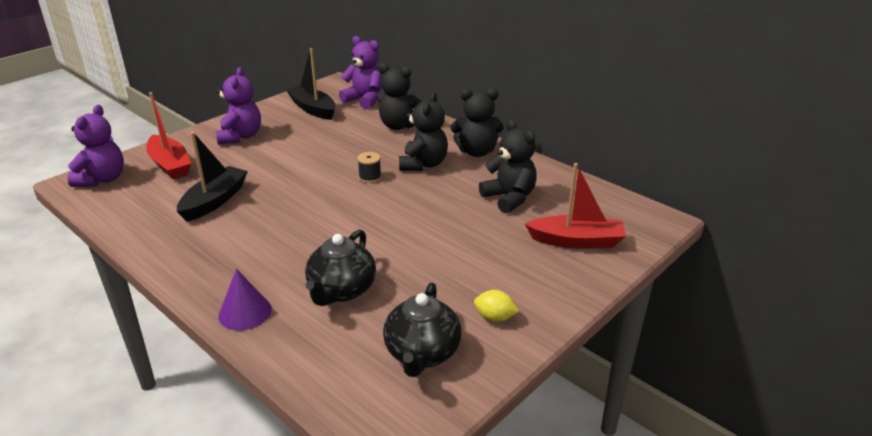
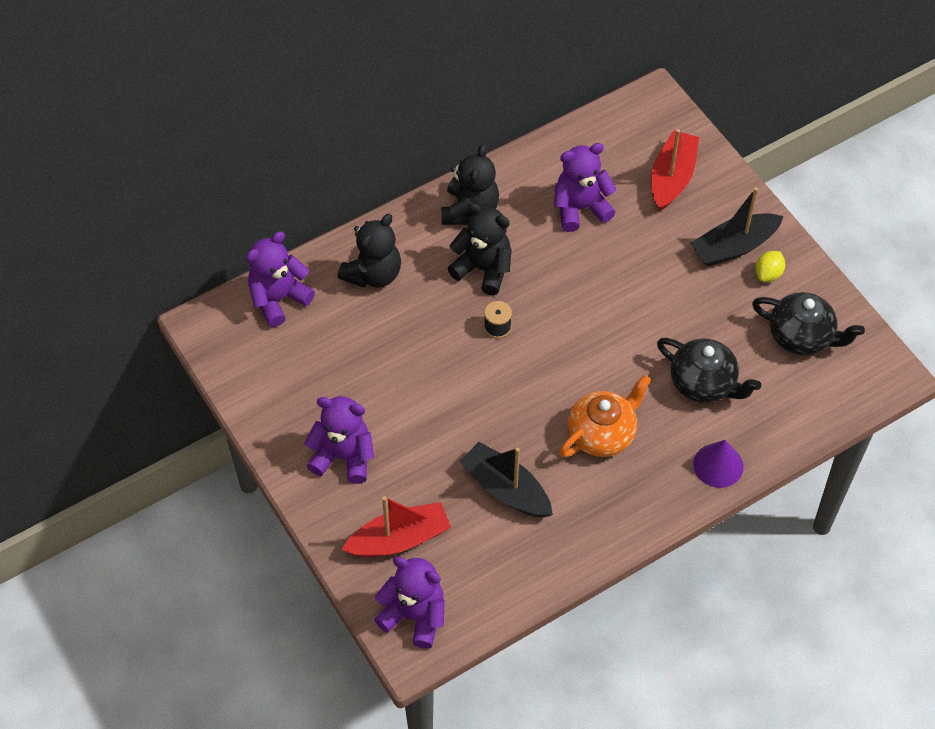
camera: 75 degrees left, 25 degrees up
black boat [286,48,336,120] -> black boat moved to [691,188,784,266]
black teddy bear [479,119,537,213] -> purple teddy bear [554,143,617,232]
none -> orange teapot [559,375,651,457]

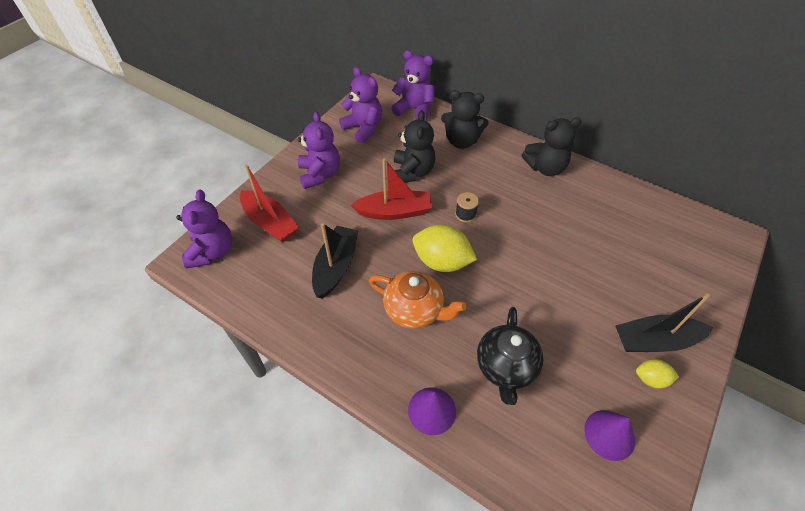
camera: 65 degrees right, 5 degrees down
black teddy bear [447,203,512,295] -> black teddy bear moved to [394,110,436,182]
purple teddy bear [554,143,617,232] -> purple teddy bear moved to [339,67,382,143]
red boat [651,129,699,211] -> red boat moved to [351,158,432,220]
black boat [691,188,784,266] -> black boat turned 45 degrees counterclockwise [615,294,713,352]
black teapot [752,292,865,355] -> purple cone [584,410,635,461]
none -> yellow lemon [413,224,477,272]

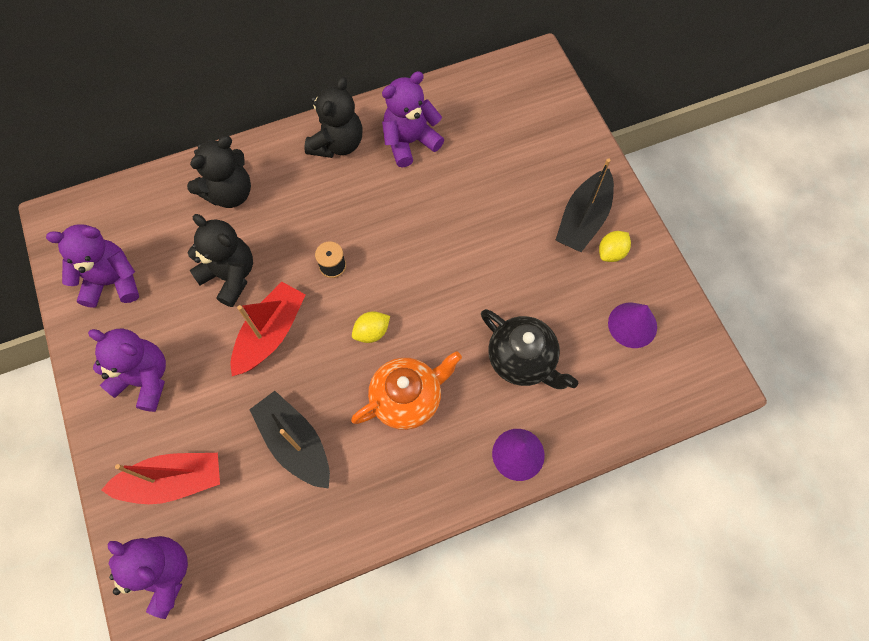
camera: 55 degrees left, 15 degrees up
purple teddy bear [391,50,434,121] -> purple teddy bear moved to [382,71,444,167]
yellow lemon [413,224,477,272] -> yellow lemon [352,311,390,343], size x0.53

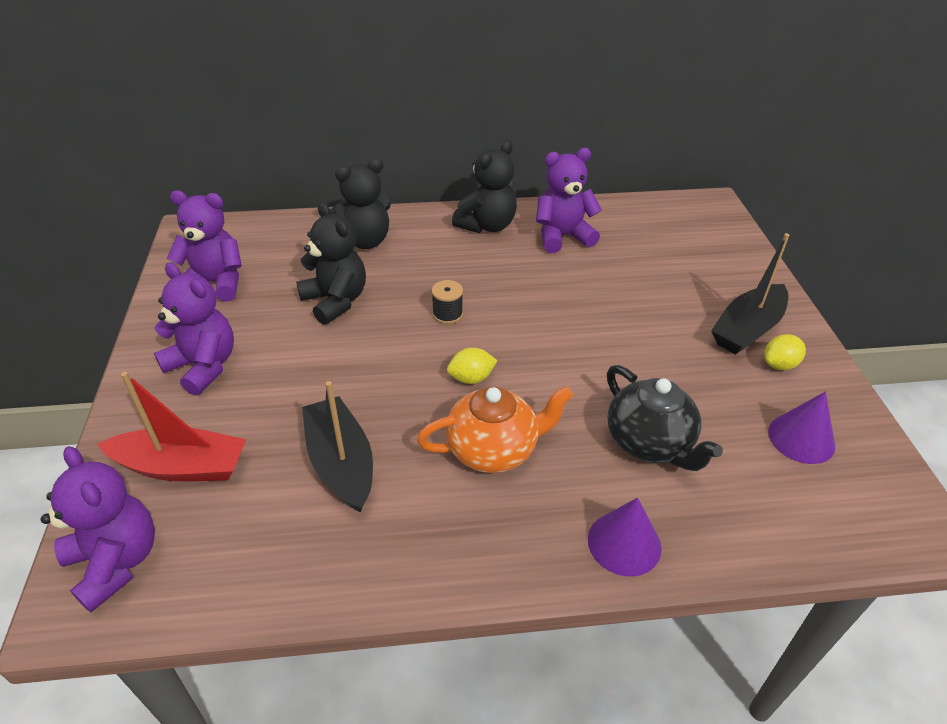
camera: 15 degrees right, 25 degrees down
red boat [230,282,306,376] -> none

